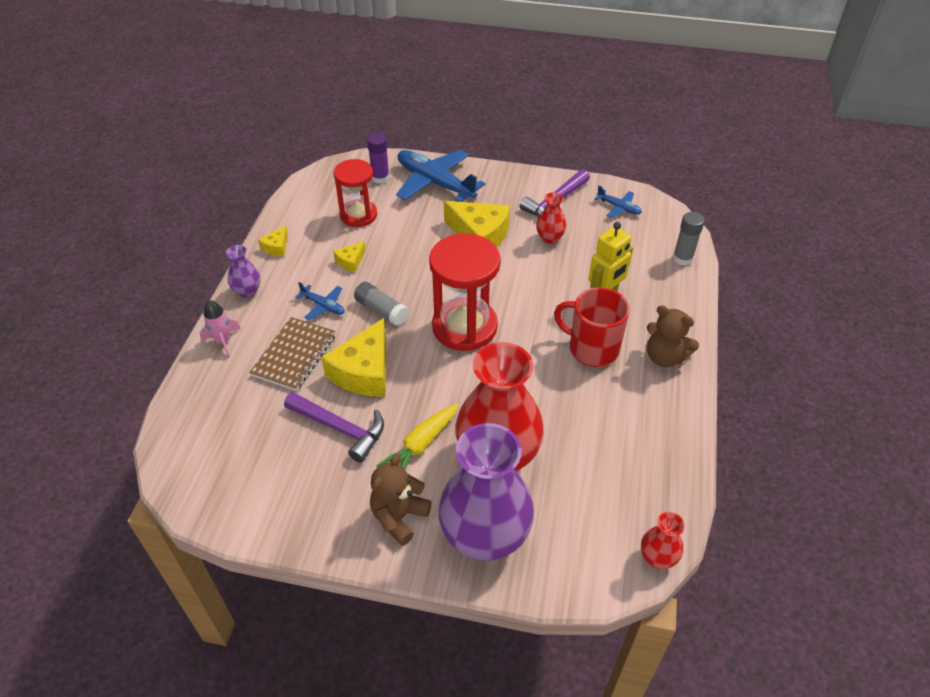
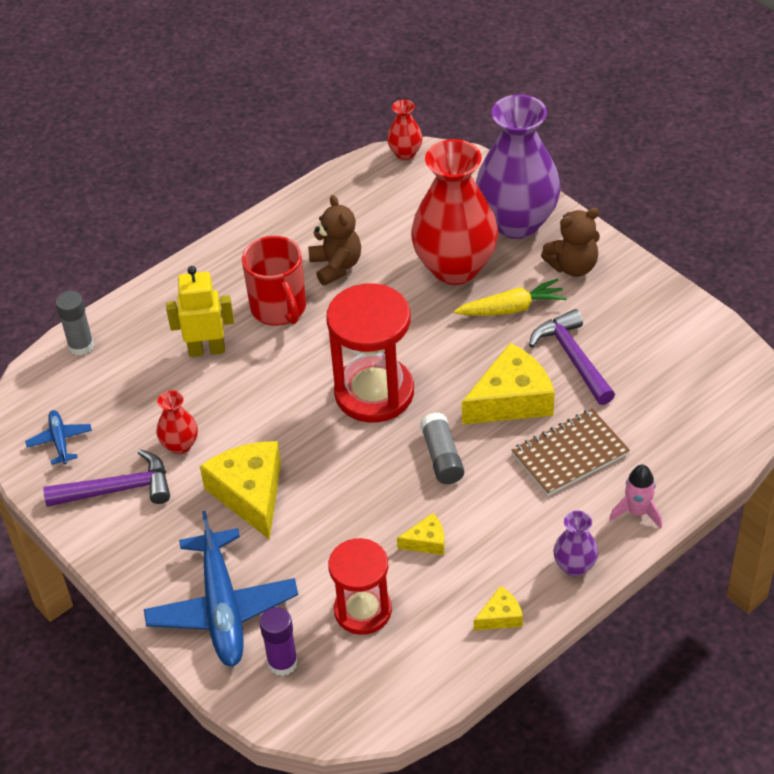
camera: 140 degrees left, 0 degrees up
blue plane [295,282,345,320] -> none
brown teddy bear [647,305,699,367] -> brown teddy bear moved to [308,195,361,286]

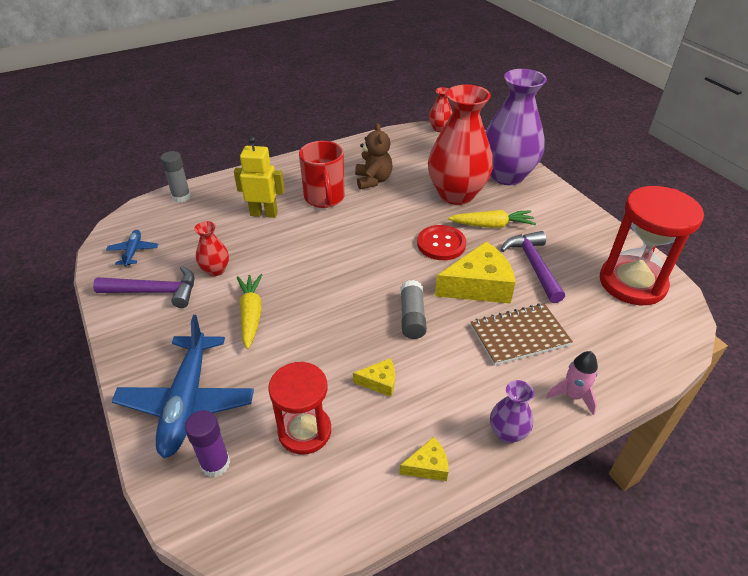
camera: 10 degrees right, 5 degrees down
yellow cheese [200,441,281,540] -> yellow carrot [237,274,262,349]
red hourglass [326,283,414,423] -> red hourglass moved to [600,186,704,305]
brown teddy bear [541,207,600,277] -> none
none -> red button [417,225,467,260]

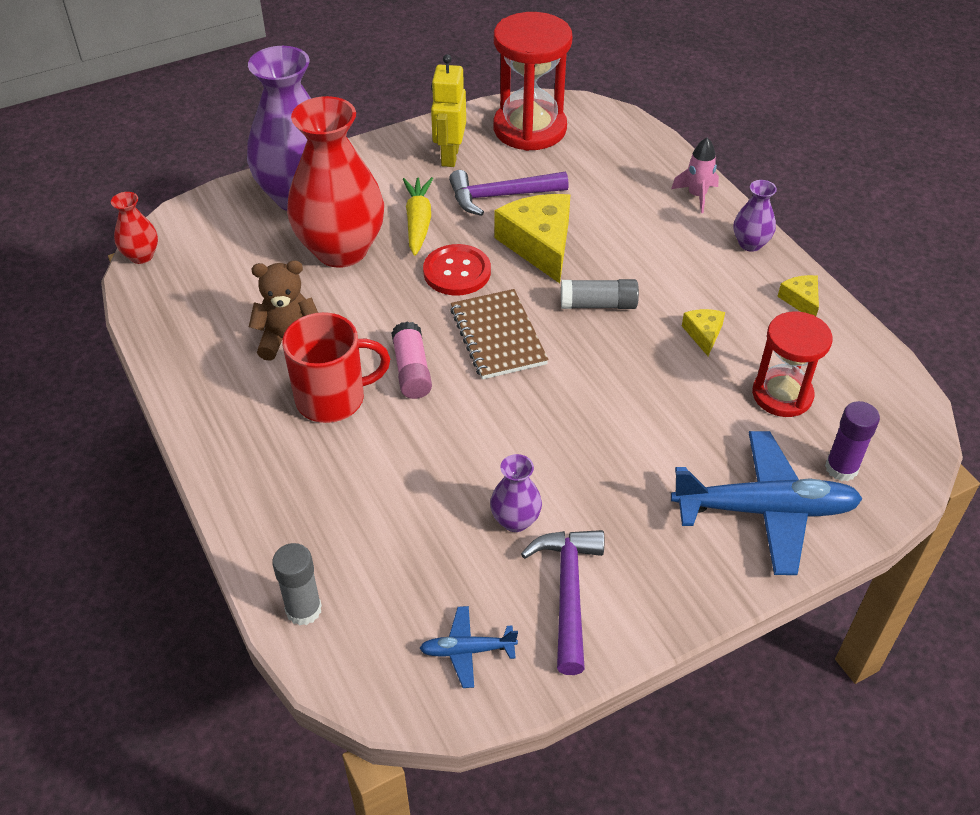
camera: 90 degrees left, 5 degrees up
red vase [194,221,229,277] -> purple vase [490,454,542,532]
yellow robot [234,136,285,218] -> yellow robot moved to [431,54,466,167]
yellow carrot [237,274,262,349] -> none
brown notebook [470,303,573,366] -> brown notebook moved to [450,289,549,379]
none -> pink glue stick [391,321,432,399]

